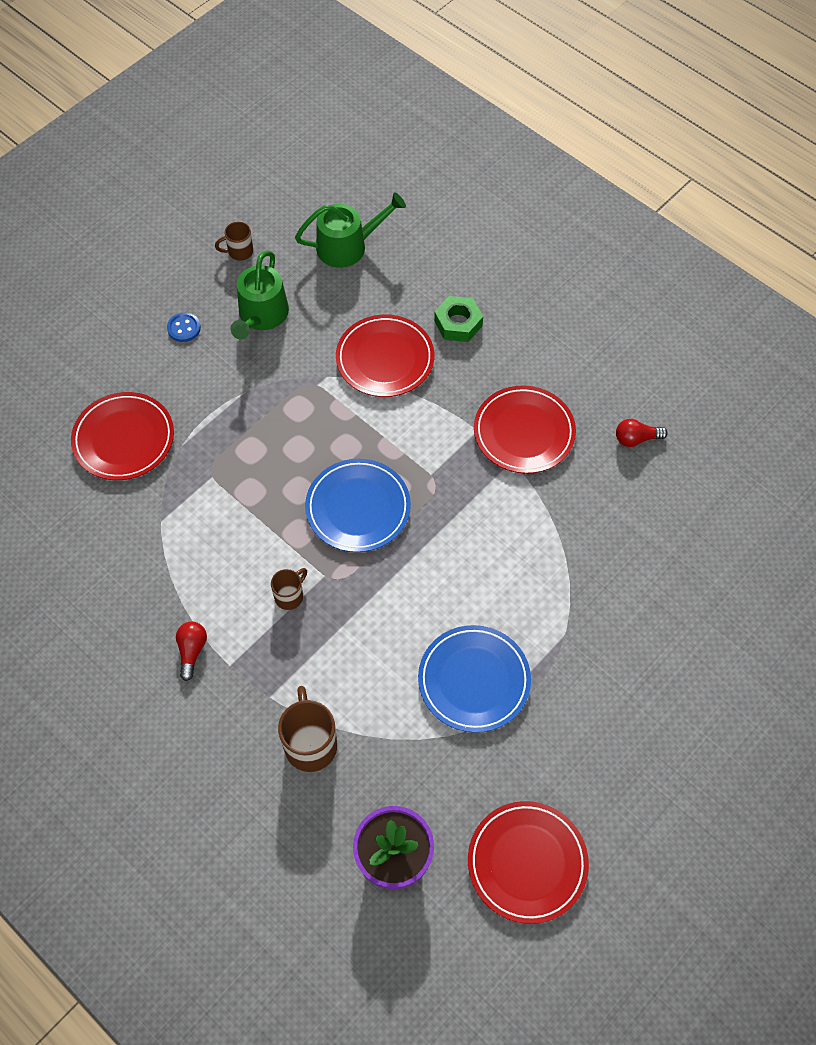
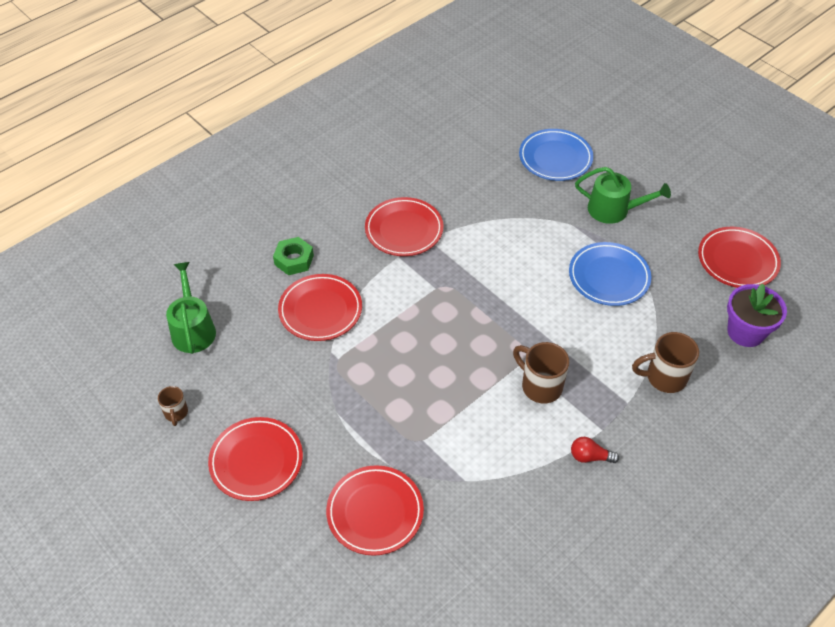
camera: 85 degrees left, 10 degrees down
blue button [167,313,201,342] -> red plate [208,417,303,501]
green watering can [231,250,289,340] -> green watering can moved to [575,167,671,224]
brown mug [271,568,307,610] -> brown mug [513,342,569,403], size x1.73
blue plate [305,459,411,552] -> blue plate moved to [519,129,593,181]
red light bulb [616,419,668,447] -> none

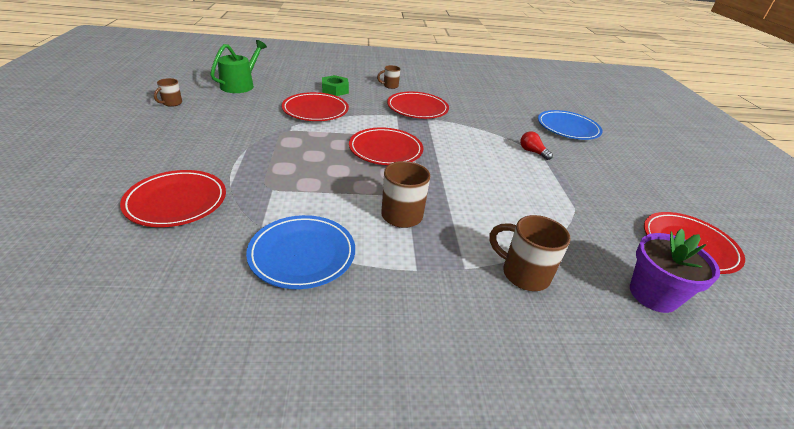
camera: 35 degrees right, 15 degrees down
red plate [208,417,303,501] -> red plate moved to [349,128,423,165]
blue plate [569,242,652,306] -> blue plate moved to [246,215,355,289]
red light bulb [571,437,619,463] -> red light bulb moved to [520,131,553,160]
green watering can [575,167,671,224] -> none
none -> brown mug [377,65,400,89]

